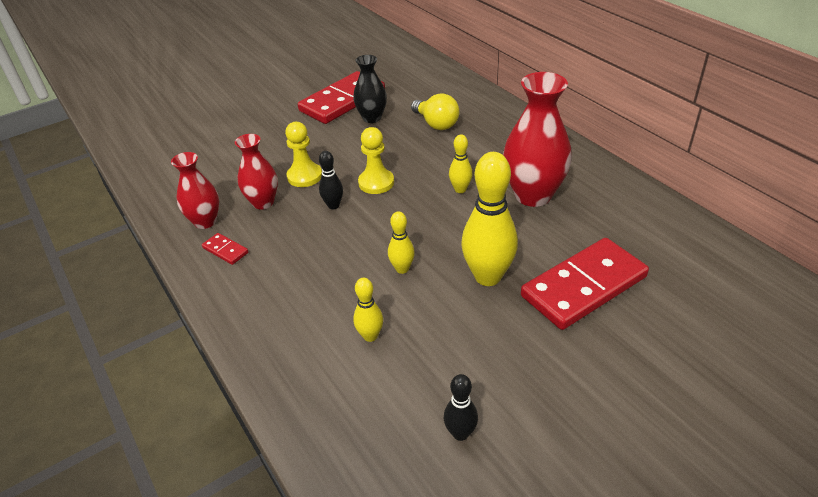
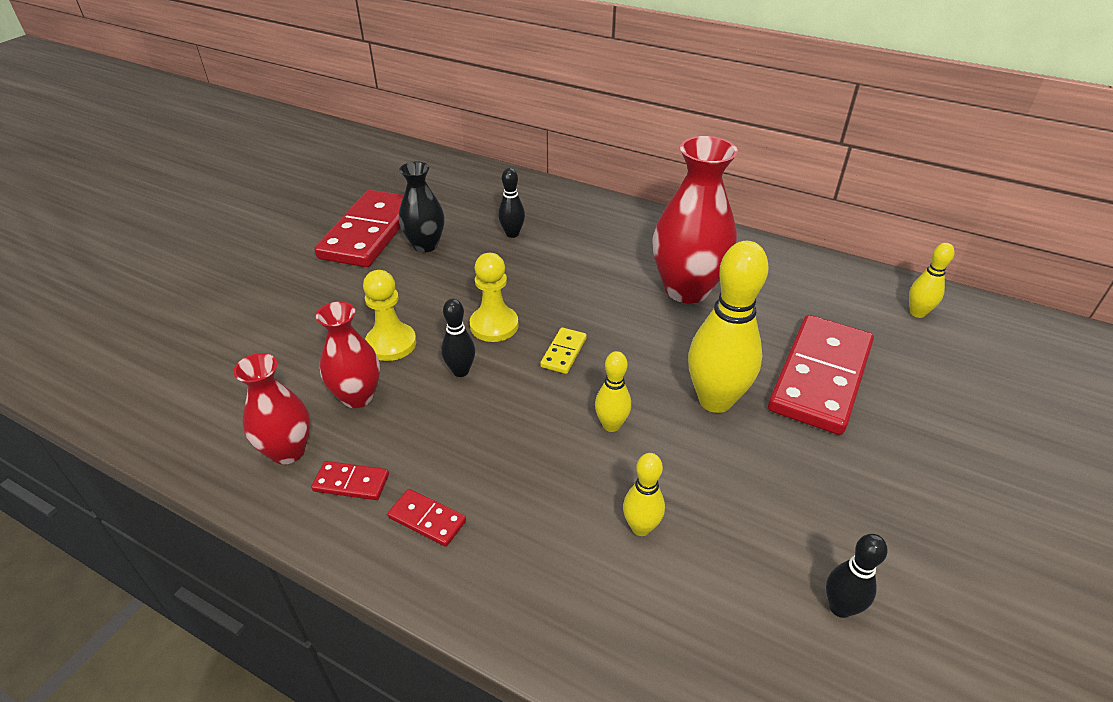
camera: 30 degrees left, 0 degrees up
yellow light bulb [411,93,459,130] -> black bowling pin [498,168,525,238]
yellow bowling pin [449,134,473,193] -> yellow bowling pin moved to [909,243,955,318]
none -> red domino [388,489,466,547]
none -> yellow domino [540,327,587,374]

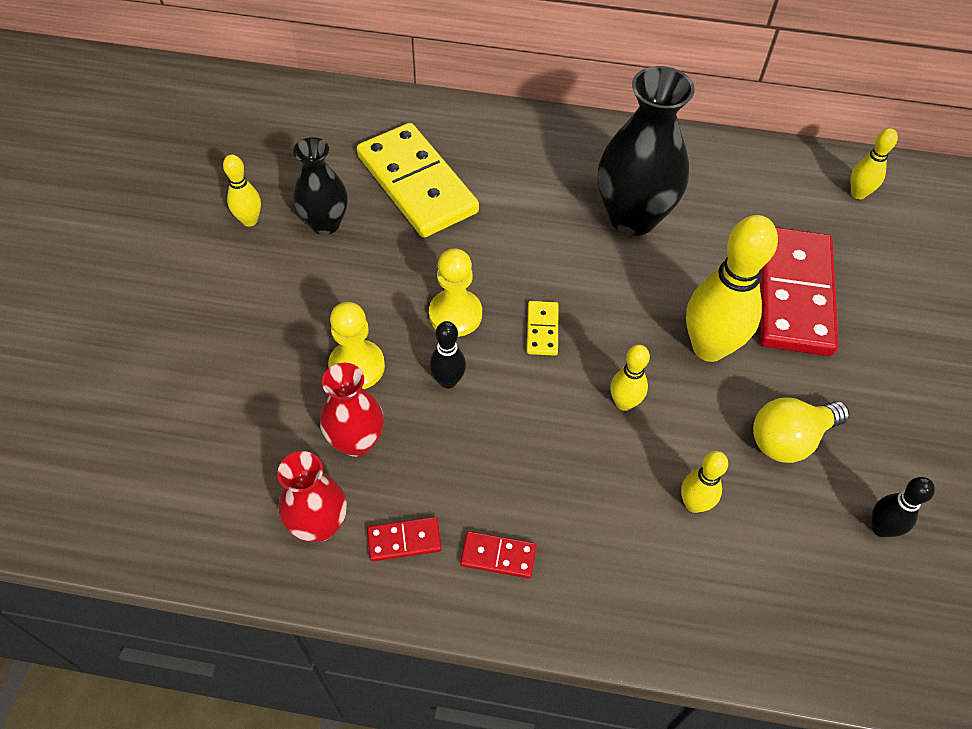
camera: 20 degrees left, 15 degrees up
red domino [314,190,404,267] -> yellow bowling pin [223,155,261,227]
black bowling pin [498,168,525,238] -> yellow domino [357,123,479,238]
red vase [652,136,738,303] -> black vase [598,66,695,236]
none -> yellow light bulb [753,398,850,463]

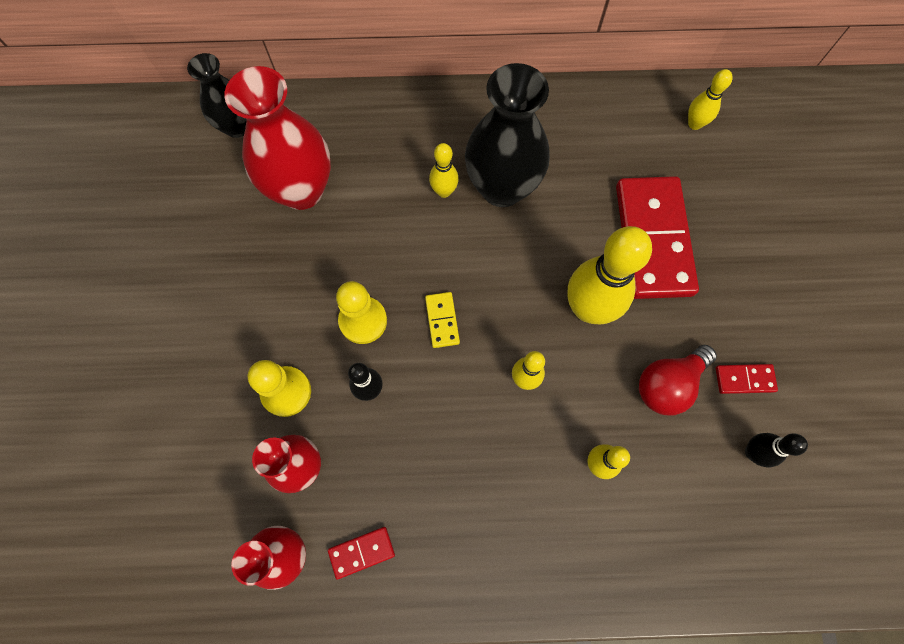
camera: 10 degrees left, 15 degrees up
yellow bowling pin [223,155,261,227] -> yellow bowling pin moved to [429,143,459,198]
black vase [293,137,348,235] -> black vase moved to [187,53,247,138]
yellow domino [357,123,479,238] -> red vase [224,66,331,210]
red domino [460,531,537,578] -> red domino moved to [716,364,778,394]
yellow light bulb [753,398,850,463] -> red light bulb [639,345,717,415]

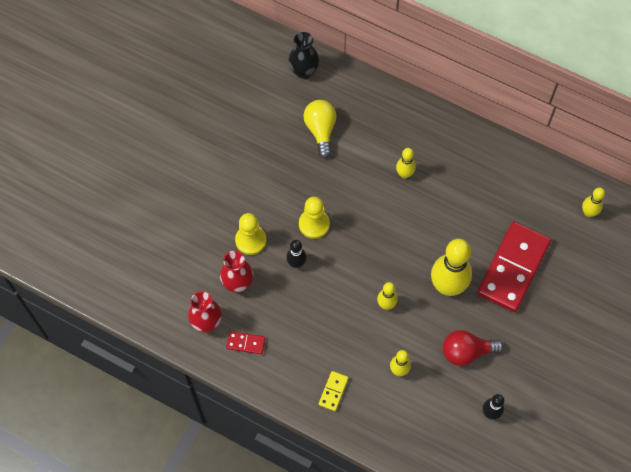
camera: 30 degrees right, 5 degrees down
red vase [224,66,331,210] -> yellow light bulb [303,100,337,159]
yellow domino [425,292,460,348] -> yellow domino moved to [319,371,349,411]
black vase [465,63,550,207] -> none
red domino [716,364,778,394] -> none

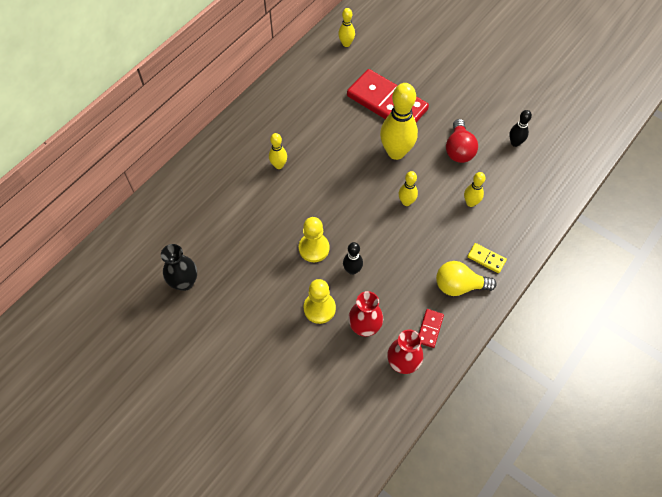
camera: 80 degrees left, 5 degrees down
black vase [288,32,319,79] -> black vase moved to [161,244,197,291]
yellow light bulb [303,100,337,159] -> yellow light bulb moved to [436,261,497,296]

